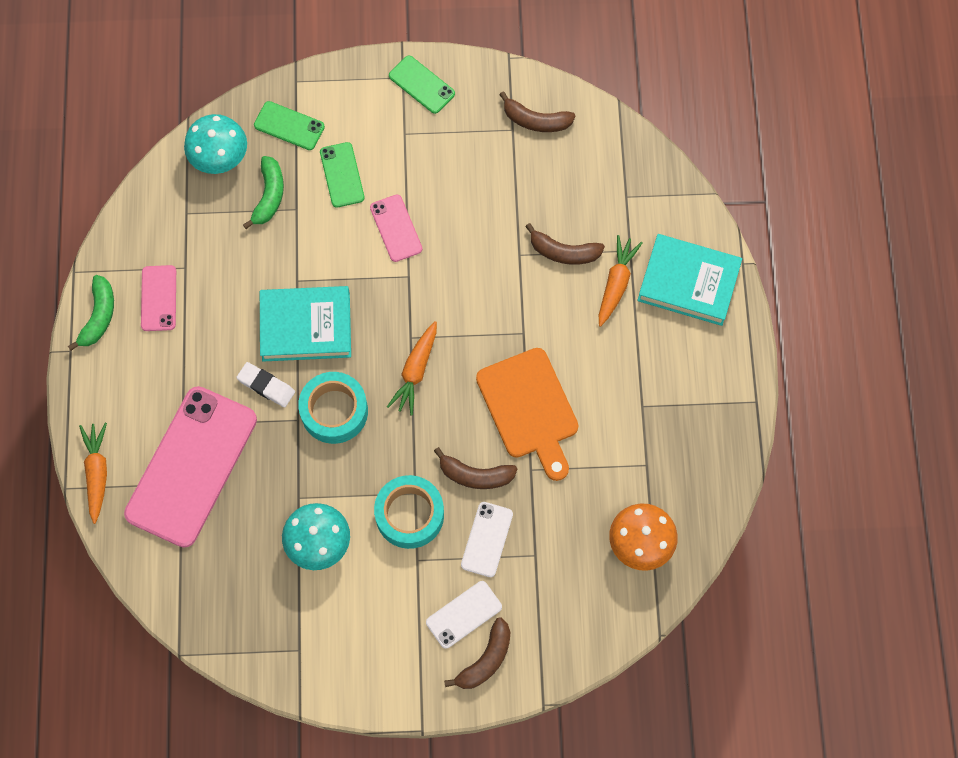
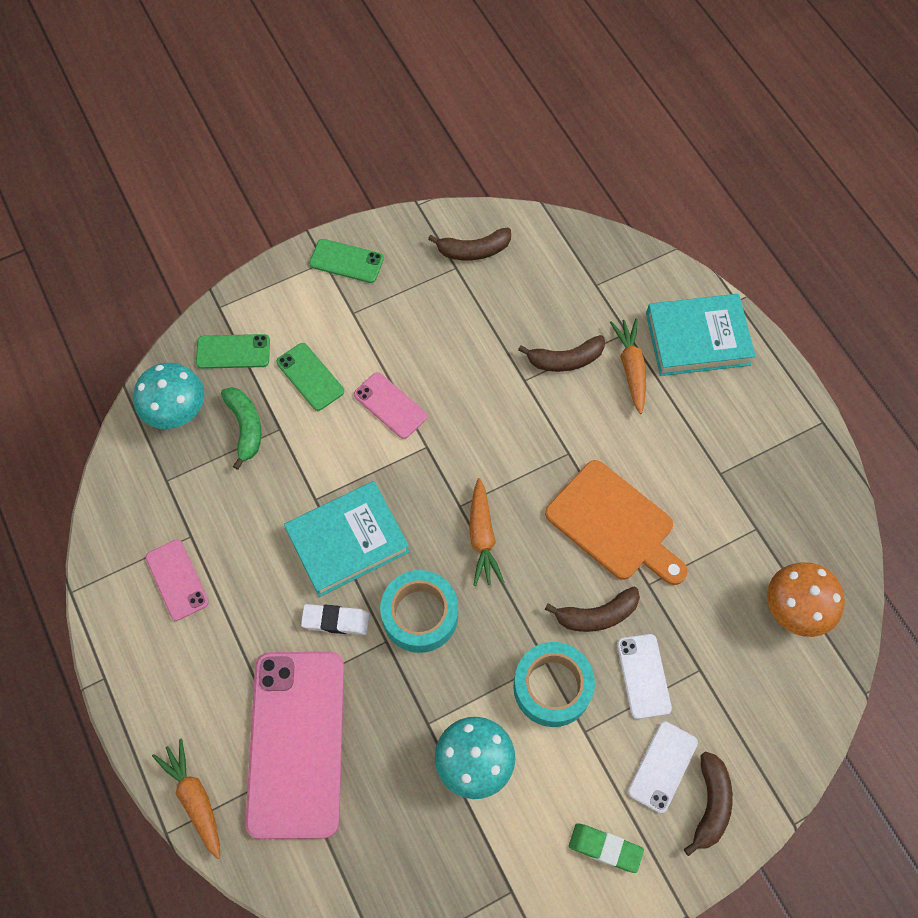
camera: 25 degrees left, 5 degrees down
green banana [68,275,114,351] -> none
none -> green eraser [569,823,644,873]

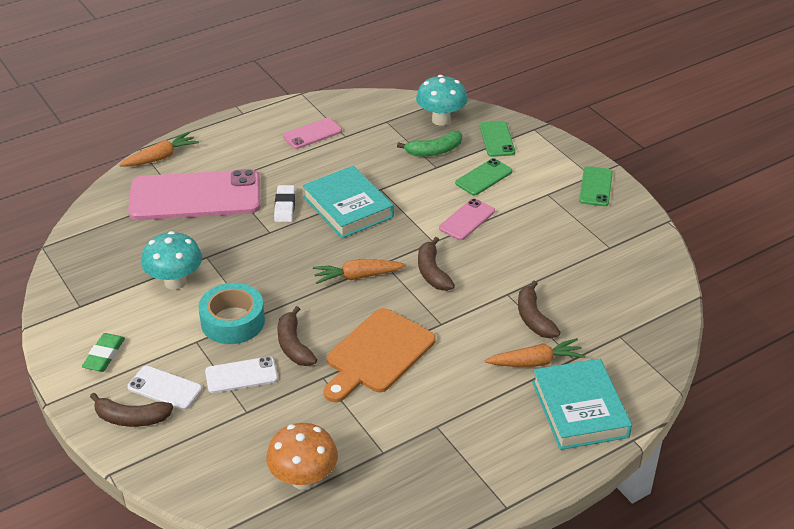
camera: 85 degrees right, 25 degrees down
turquoise tape [380,570,458,653] -> none
brown banana [428,228,511,261] -> brown banana moved to [418,237,455,291]

